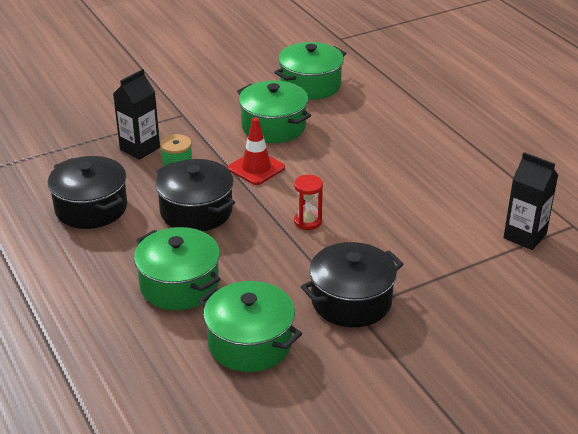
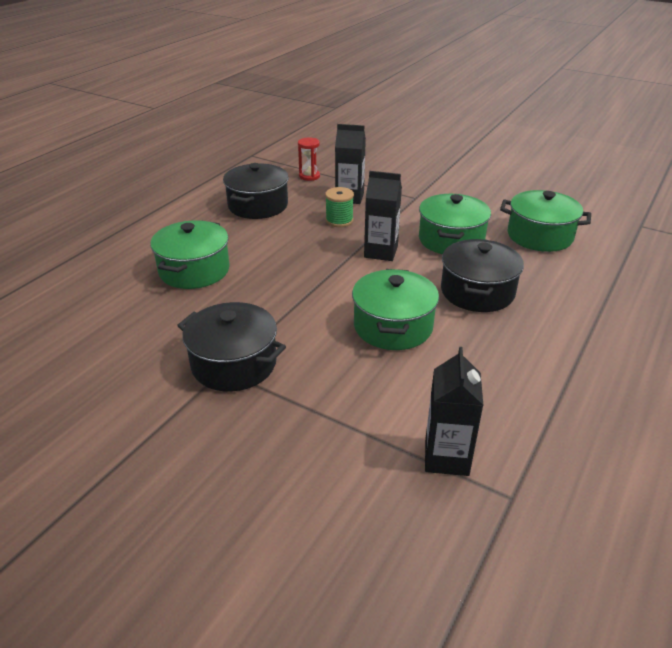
camera: 60 degrees right, 0 degrees up
black pot [155,159,235,231] -> black pot moved to [441,239,524,312]
green pot [198,281,302,372] -> green pot moved to [352,269,439,350]
red traffic cone [228,118,285,185] -> black carton [364,171,402,261]
red hourglass [294,175,323,230] -> red hourglass moved to [298,138,320,181]

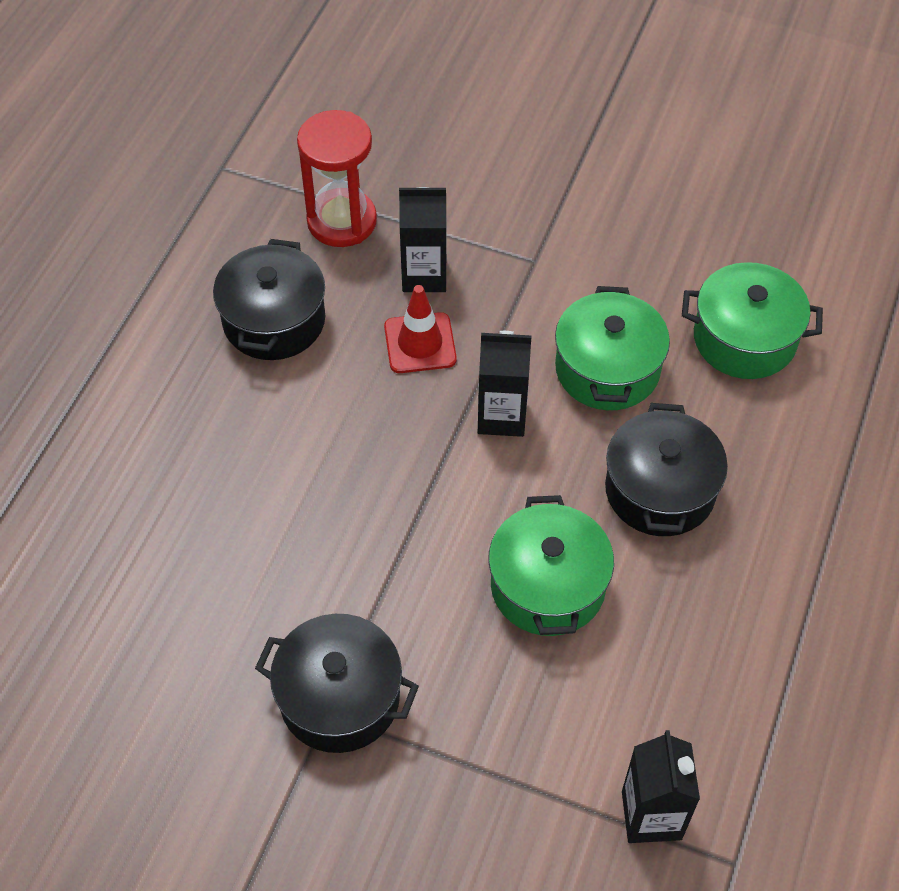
camera: 10 degrees left, 20 degrees up
green pot [150,220,230,289] -> none
red hourglass [298,138,320,181] -> red hourglass [297,110,377,247], size x1.86
green spool [325,187,354,227] -> red traffic cone [384,285,457,373]

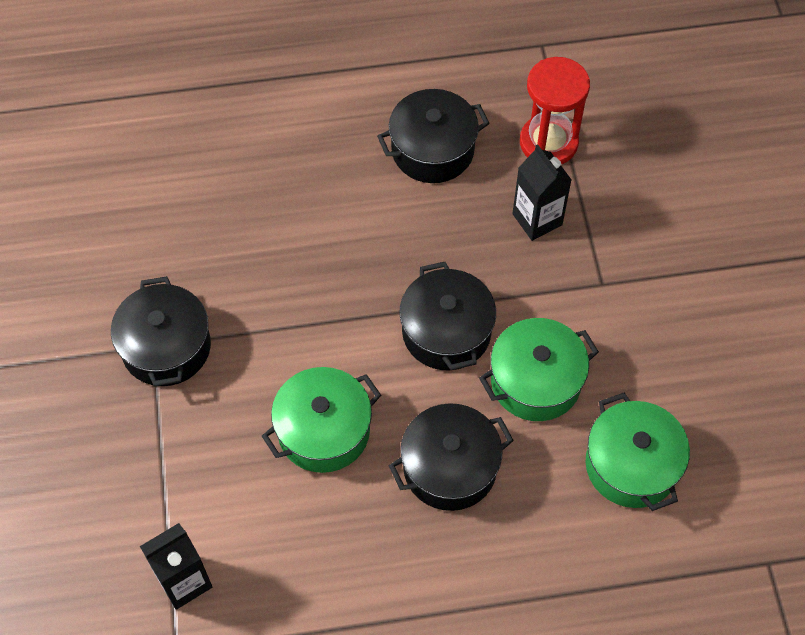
camera: 60 degrees right, 5 degrees up
red traffic cone [384,285,457,373] -> none
black carton [478,331,531,437] -> black pot [399,262,496,370]

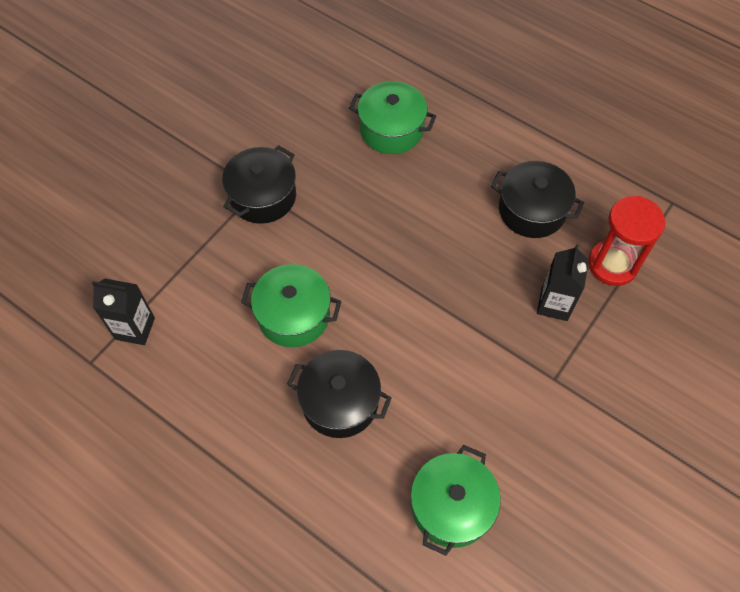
camera: 45 degrees right, 0 degrees up
black pot [399,262,496,370] -> none
green pot [479,318,599,421] -> green pot moved to [349,81,436,154]

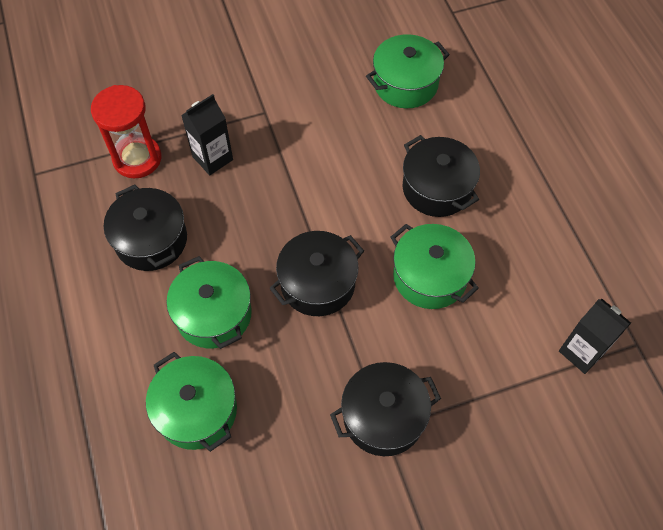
camera: 145 degrees left, 0 degrees up
none -> green pot [166,256,252,349]
none -> black pot [270,231,364,316]

